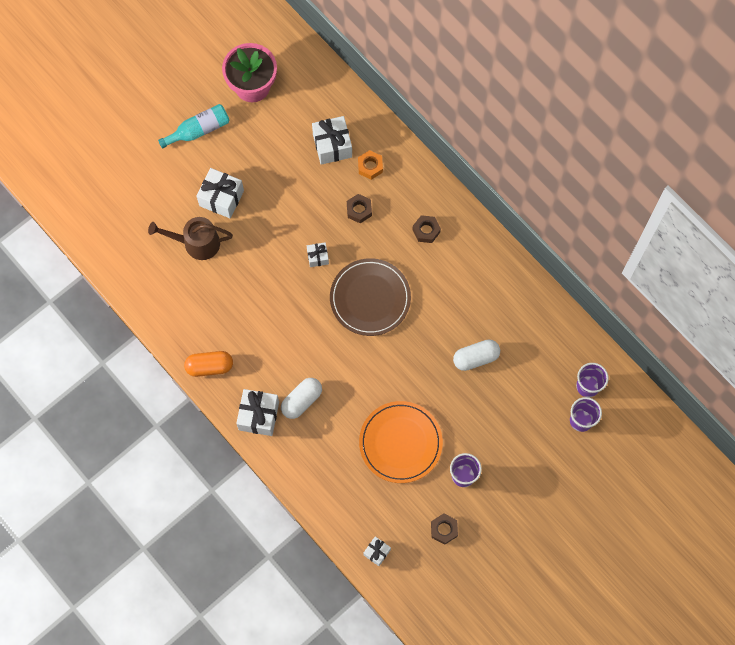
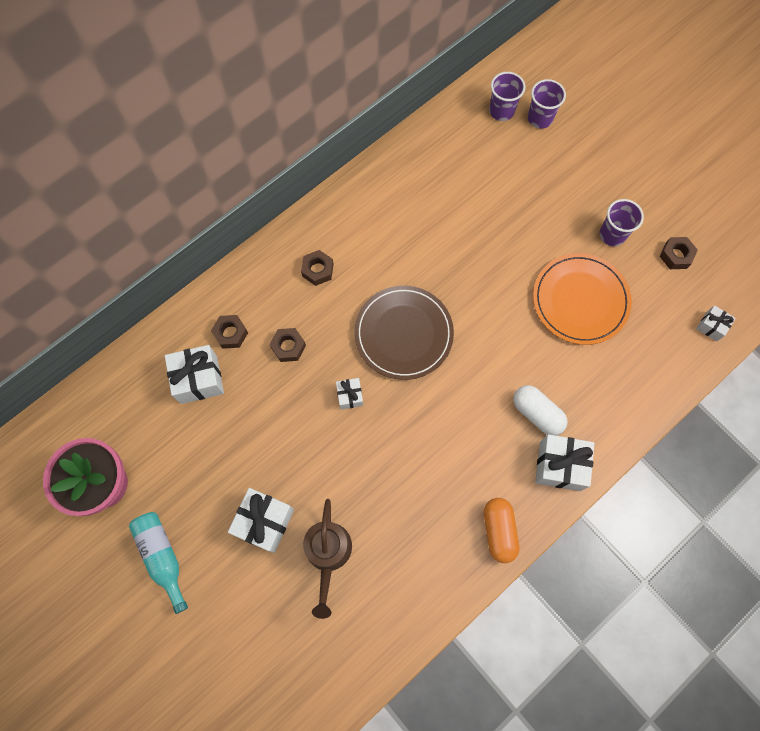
camera: 90 degrees left, 0 degrees up
orange nut [358,150,383,180] -> brown nut [211,315,248,349]
white capsule [453,340,500,371] -> none

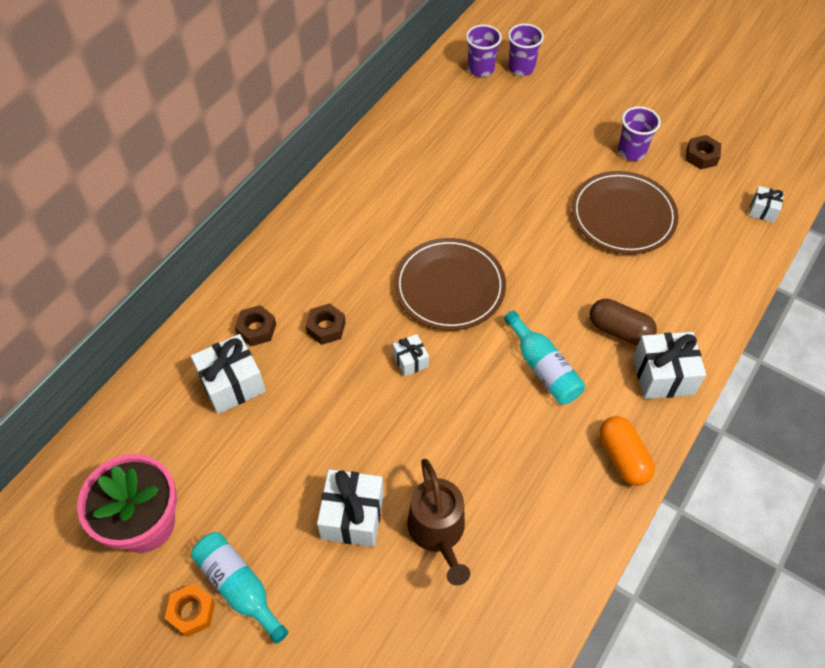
camera: 15 degrees left, 15 degrees down
brown nut [301,250,334,286] -> none
white capsule [513,385,568,436] -> brown capsule [590,299,657,346]
orange plate [533,253,632,345] -> brown plate [571,171,679,254]
none -> orange nut [165,584,215,637]
none -> turquoise bottle [504,310,585,404]

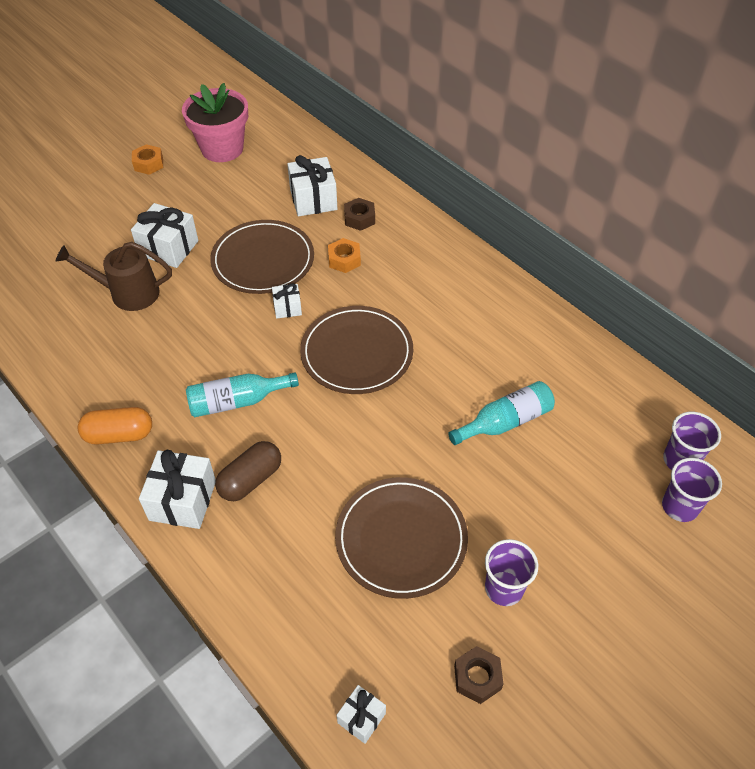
camera: 105 degrees right, 5 degrees down
turquoise bottle [191,532,288,644] -> turquoise bottle moved to [448,381,555,445]
brown nut [306,303,346,345] -> orange nut [328,238,361,273]
none -> brown plate [210,220,314,294]

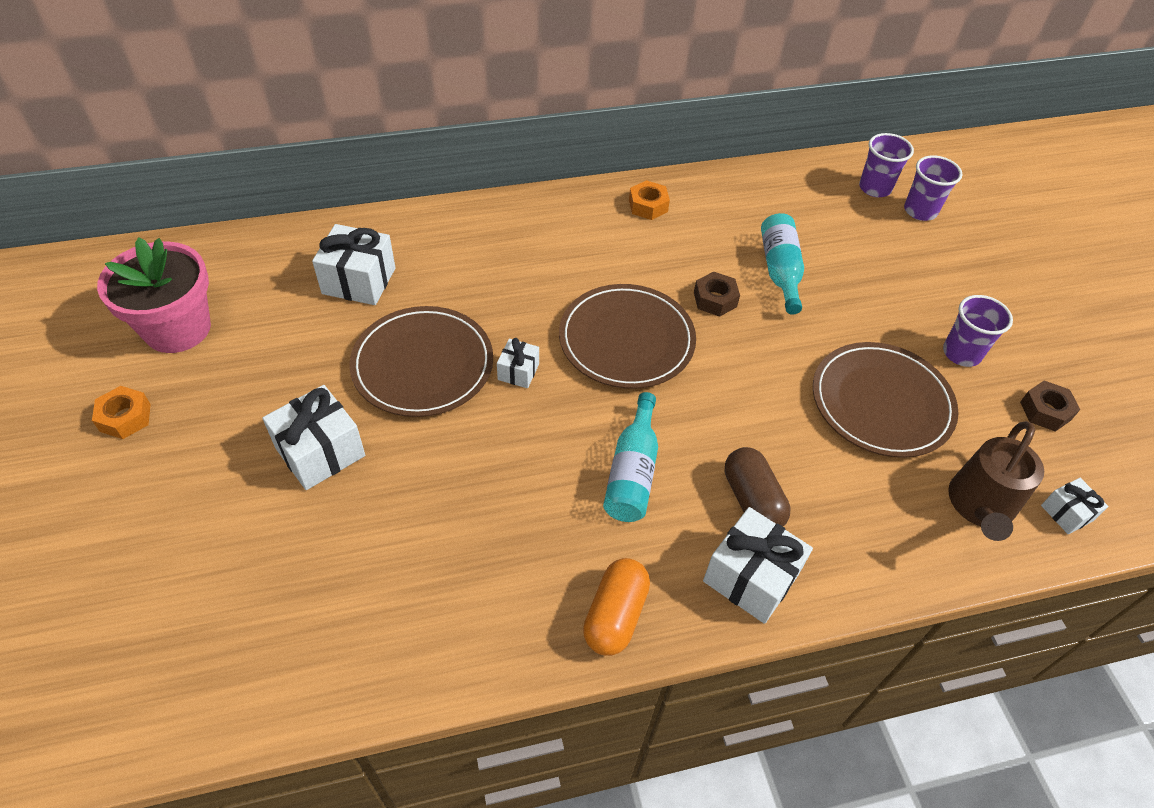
camera: 65 degrees left, 0 degrees up
brown watering can [56,242,172,311] -> brown watering can moved to [948,421,1044,541]
orange nut [328,238,361,273] -> orange nut moved to [629,180,670,220]
brown nut [344,198,375,231] -> brown nut moved to [694,271,740,317]

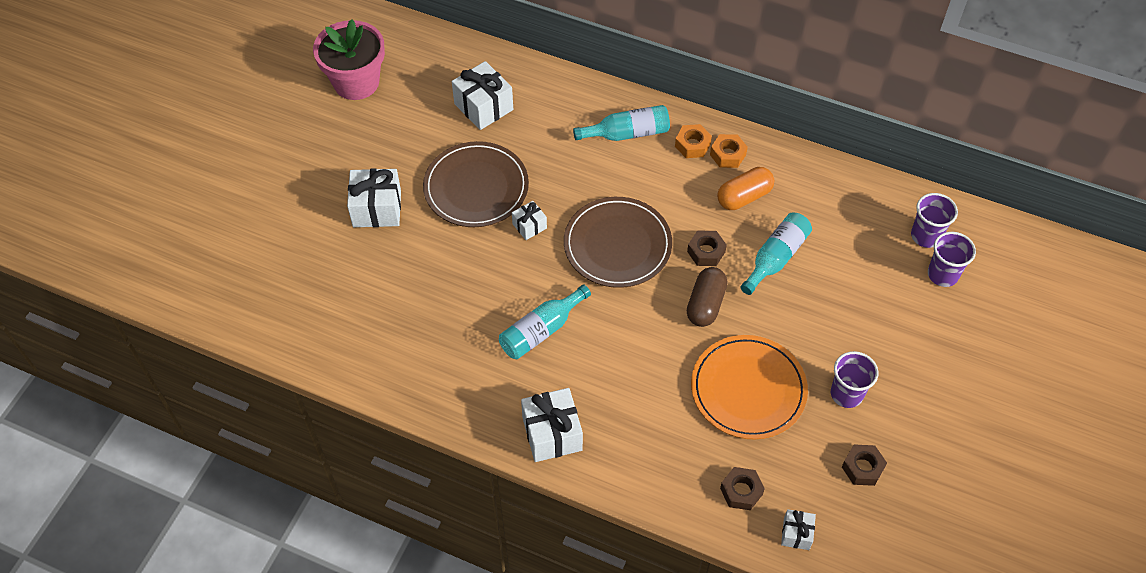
camera: 40 degrees right, 5 degrees up
orange nut [92,386,151,439] -> orange nut moved to [675,124,712,158]
orange capsule [583,558,650,656] -> orange capsule moved to [717,167,774,210]
brown capsule [725,447,790,526] -> brown capsule moved to [687,267,727,327]
brown plate [813,342,958,458] -> orange plate [691,335,808,439]
brown watering can [948,421,1044,541] -> brown nut [720,467,765,510]
none -> turquoise bottle [573,105,670,141]

